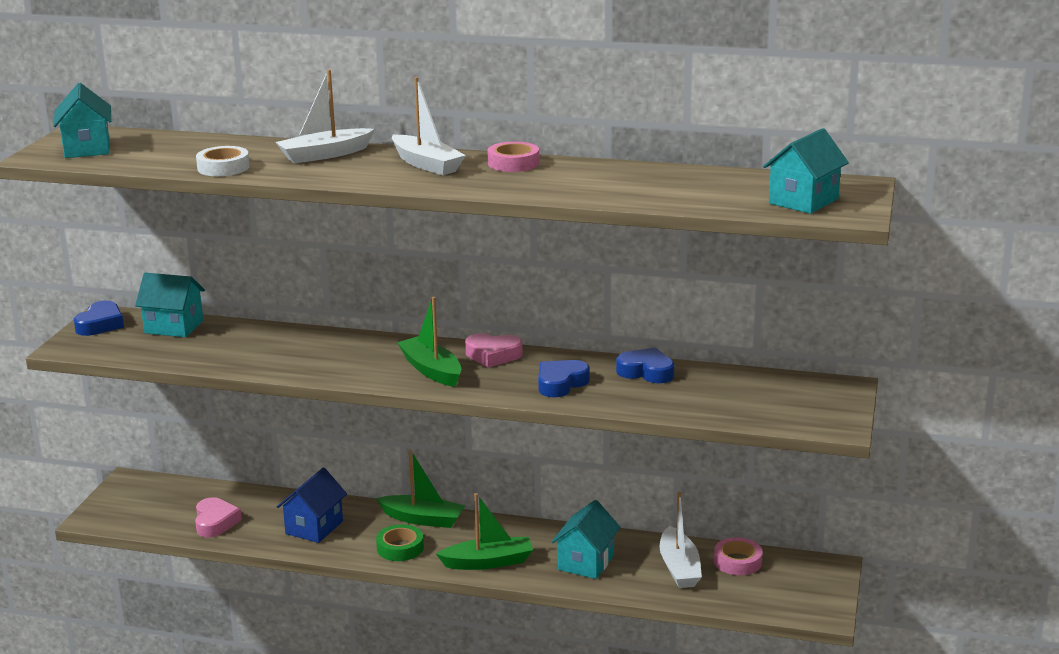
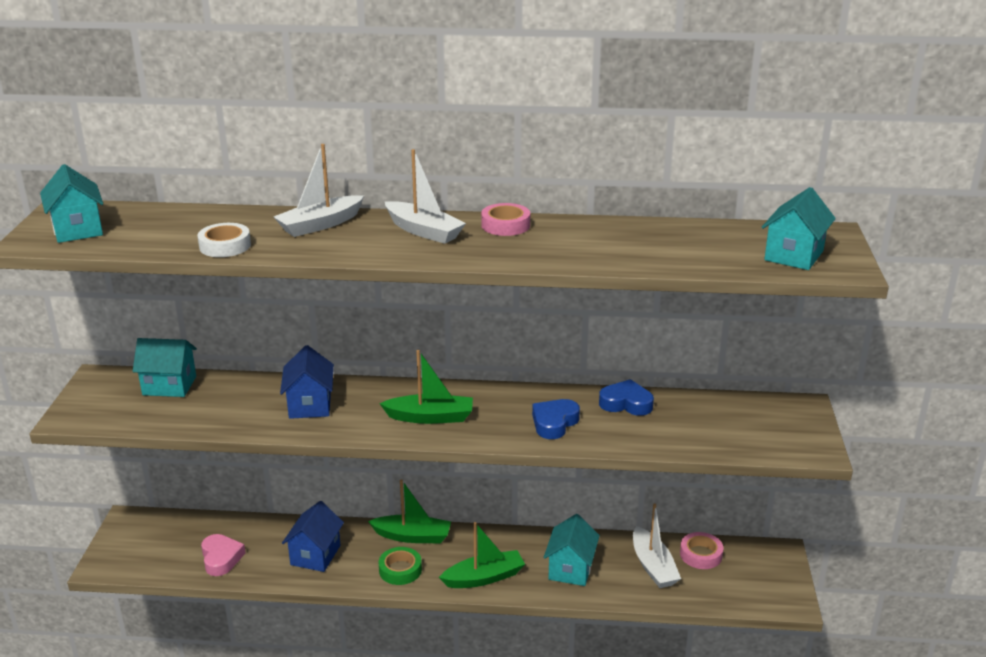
camera: 10 degrees left, 5 degrees up
blue heart [74,301,124,336] -> none
green boat [397,297,462,387] -> green boat turned 135 degrees clockwise [379,350,473,424]
pink heart [465,333,523,368] -> none
none -> blue house [280,345,334,419]

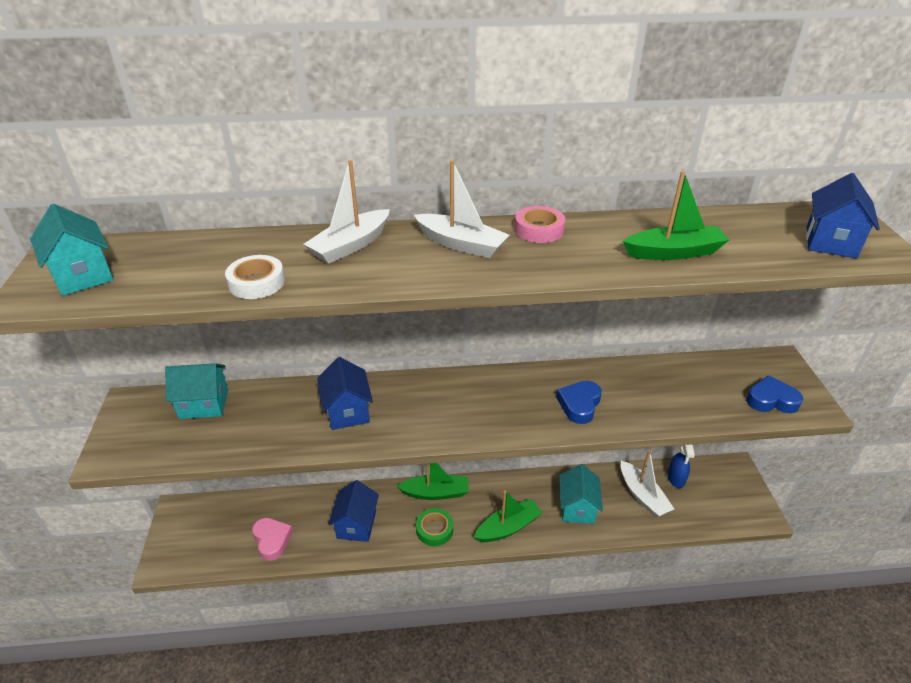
camera: 10 degrees left, 10 degrees up
green boat [379,350,473,424] -> green boat moved to [623,171,729,260]
blue heart [599,379,654,416] -> blue heart moved to [746,375,803,413]
pink tape [680,532,723,569] -> blue spray bottle [668,444,695,488]
turquoise house [762,187,836,270] -> blue house [806,173,880,258]

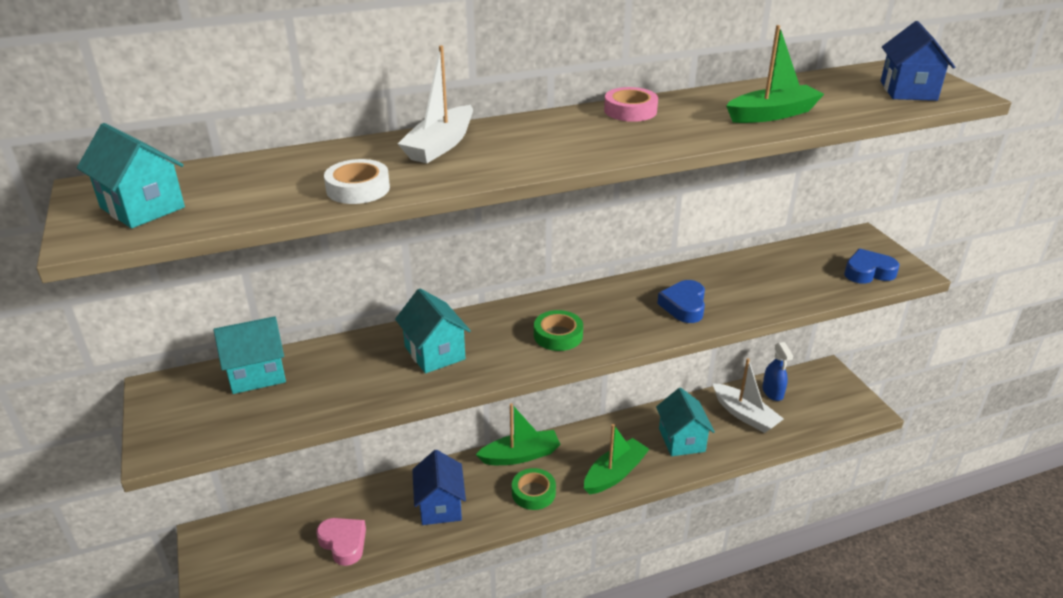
camera: 15 degrees left, 5 degrees down
blue house [317,357,373,430] -> turquoise house [395,288,471,373]
white boat [414,160,510,258] -> none
none -> green tape [534,310,583,351]

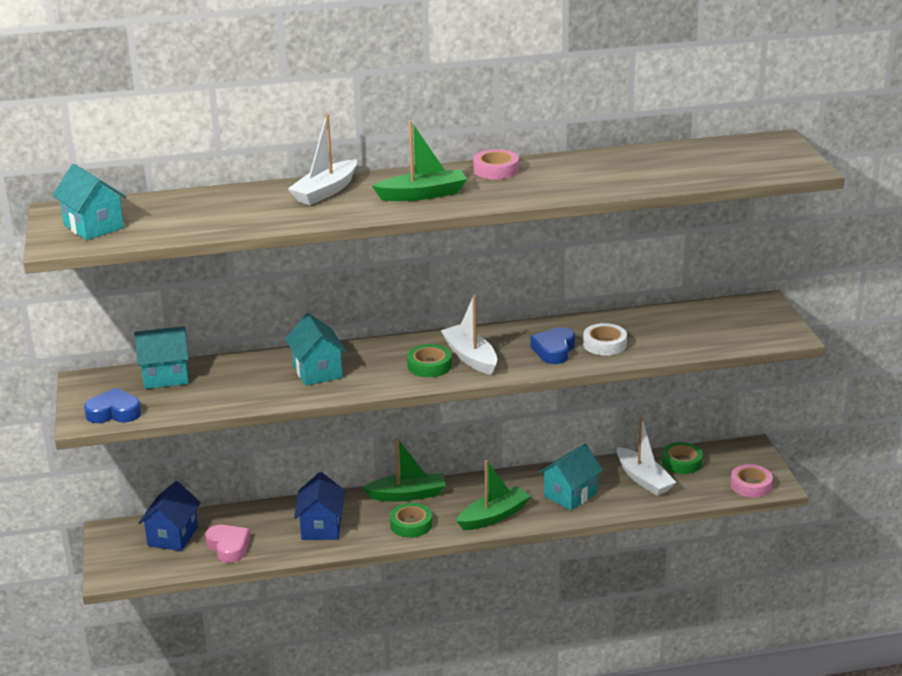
camera: 10 degrees right, 5 degrees down
white tape [324,159,390,204] -> white tape moved to [583,323,627,356]
turquoise house [656,388,715,456] -> turquoise house turned 45 degrees clockwise [539,444,603,511]
green boat [726,25,824,123] -> green boat moved to [372,121,467,201]
blue spray bottle [762,342,793,401] -> green tape [662,442,703,474]
blue heart [844,249,900,284] -> blue heart moved to [84,388,141,423]
blue house [881,21,955,101] -> blue house moved to [138,481,201,551]
none -> white boat [441,295,497,375]
none -> pink tape [730,464,773,497]

